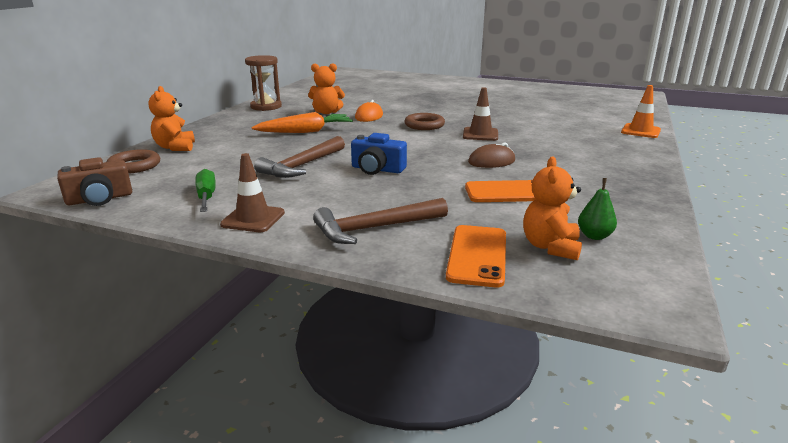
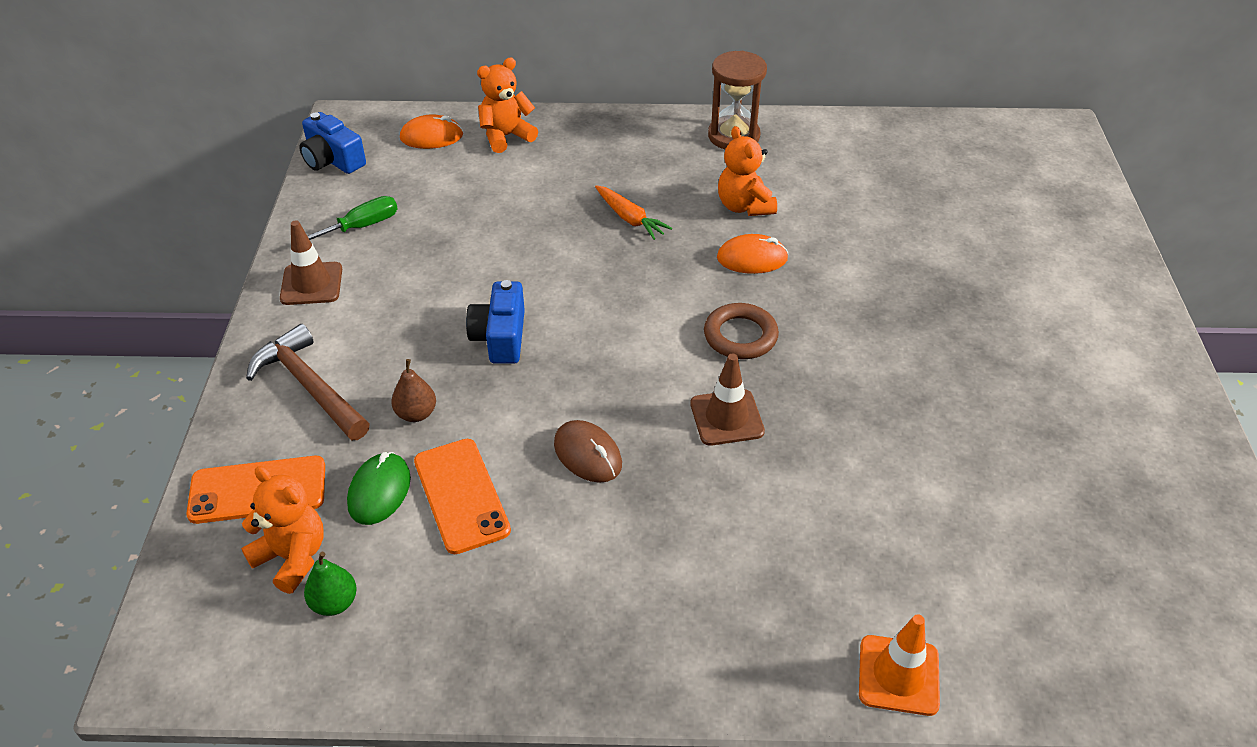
camera: 70 degrees right, 20 degrees up
brown camera [57,157,132,206] -> blue camera [299,112,366,174]
brown ring [106,149,160,174] -> orange mouse [400,114,463,149]
orange carrot [251,112,353,133] -> orange carrot [595,185,672,240], size x0.65
brown hammer [255,136,345,178] -> none
orange teddy bear [523,157,582,260] -> orange teddy bear turned 45 degrees clockwise [241,466,324,594]
none -> green mouse [347,452,411,525]
none -> brown pear [391,359,436,422]

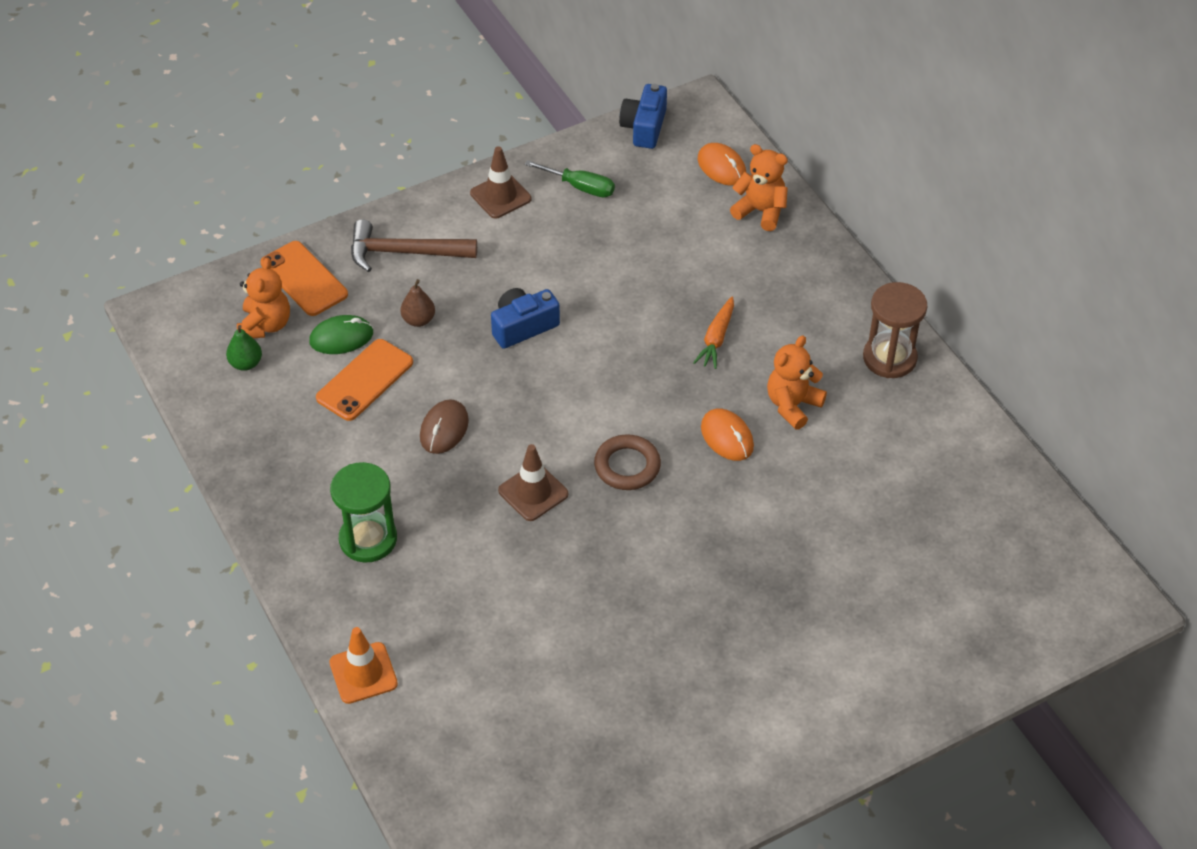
camera: 60 degrees right, 5 degrees up
brown hammer [246,324,370,440] -> brown hammer turned 105 degrees counterclockwise [351,219,477,272]
none -> green hourglass [330,462,397,563]

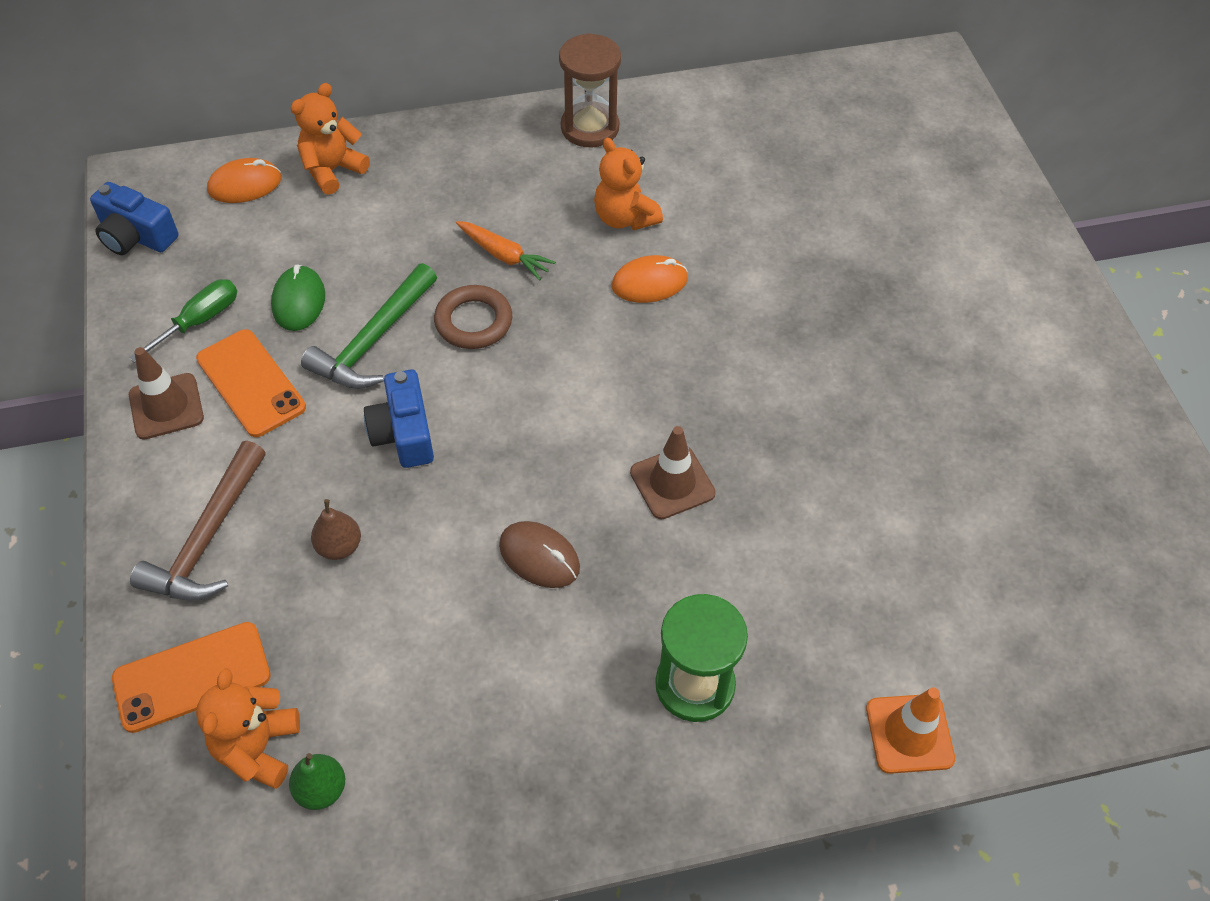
camera: 75 degrees left, 5 degrees up
orange teddy bear [237,257,290,339] -> orange teddy bear turned 105 degrees counterclockwise [196,668,300,789]
green mouse [309,315,373,354] -> green mouse moved to [271,264,325,331]
orange phone [316,339,413,421] -> orange phone moved to [196,329,306,437]
brown ring [594,434,661,490] -> brown ring moved to [434,285,512,349]
none -> green hammer [301,263,437,389]

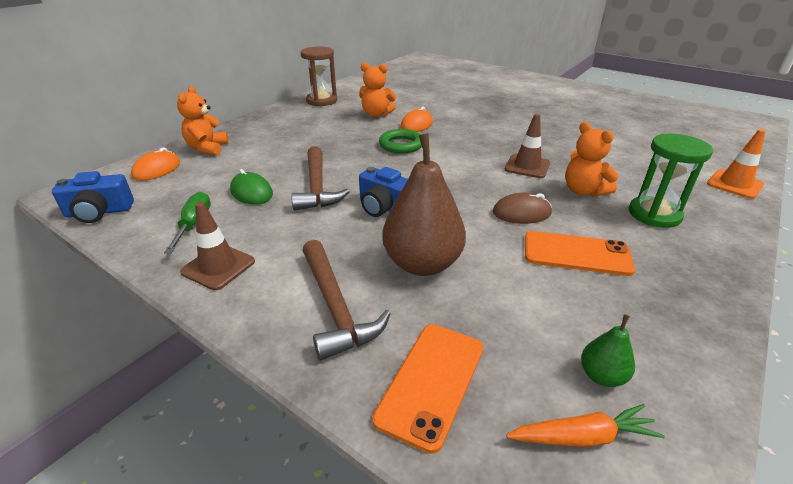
camera: 40 degrees left, 20 degrees down
orange phone [196,329,306,437] -> orange phone moved to [525,231,635,276]
orange teddy bear [196,668,300,789] -> orange teddy bear moved to [565,122,619,197]
green hammer [301,263,437,389] -> brown hammer [291,146,350,211]
brown pear [311,499,361,560] -> brown pear [382,133,466,276], size x2.17
brown ring [434,285,512,349] -> none
orange carrot [456,221,556,281] -> orange carrot moved to [506,404,665,447]
none -> green ring [379,129,422,154]

